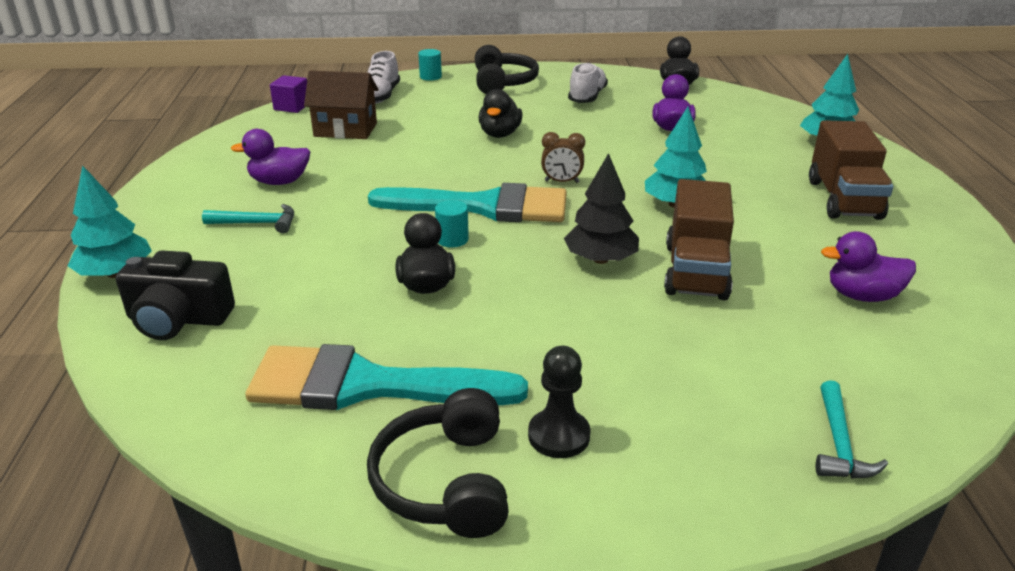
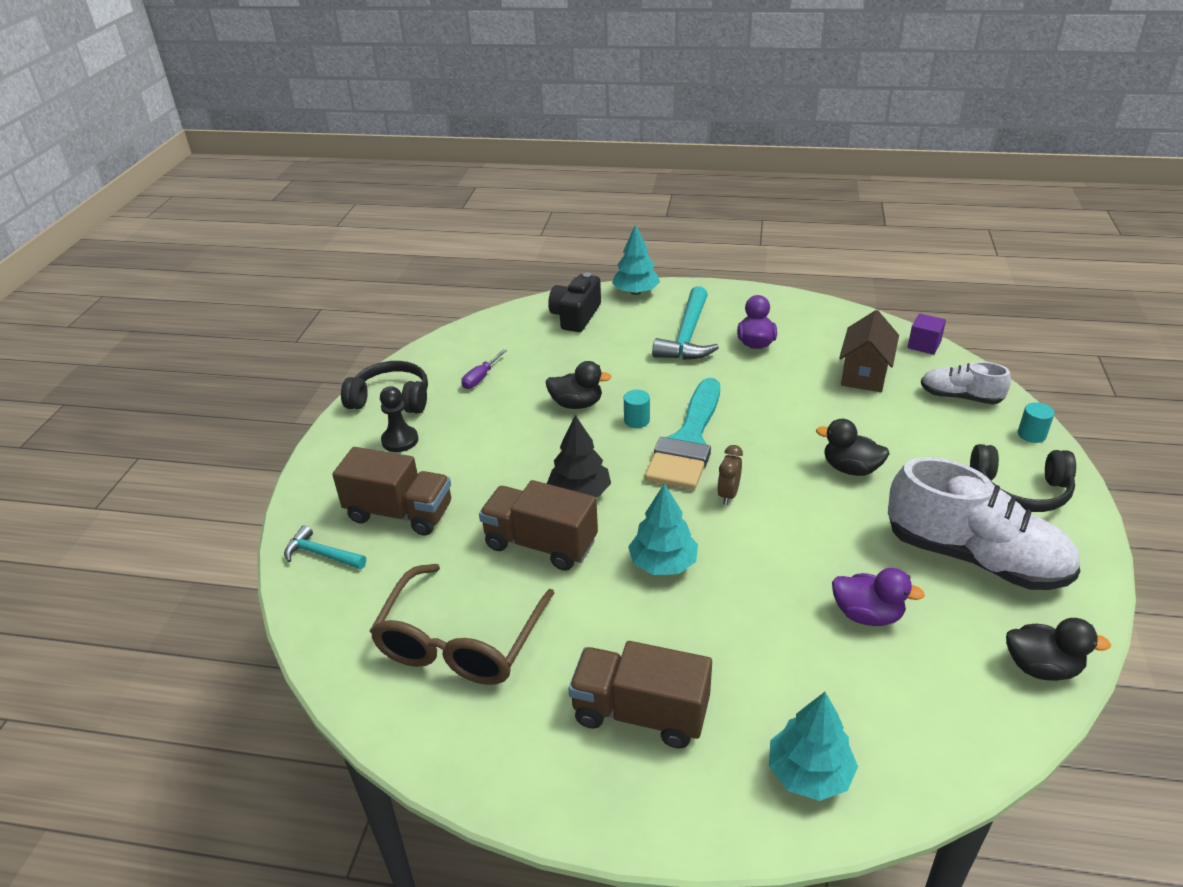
camera: 105 degrees right, 5 degrees up
turquoise hammer [202,204,294,233] -> turquoise hammer [652,286,719,360], size x1.81
turquoise brush [245,344,528,410] -> purple screwdriver [461,349,507,389]
white shoe [568,62,608,103] -> white shoe [888,457,1080,590], size x1.85
purple duck [821,231,916,302] -> brown glasses [370,564,555,685]
none -> brown truck [332,447,451,535]

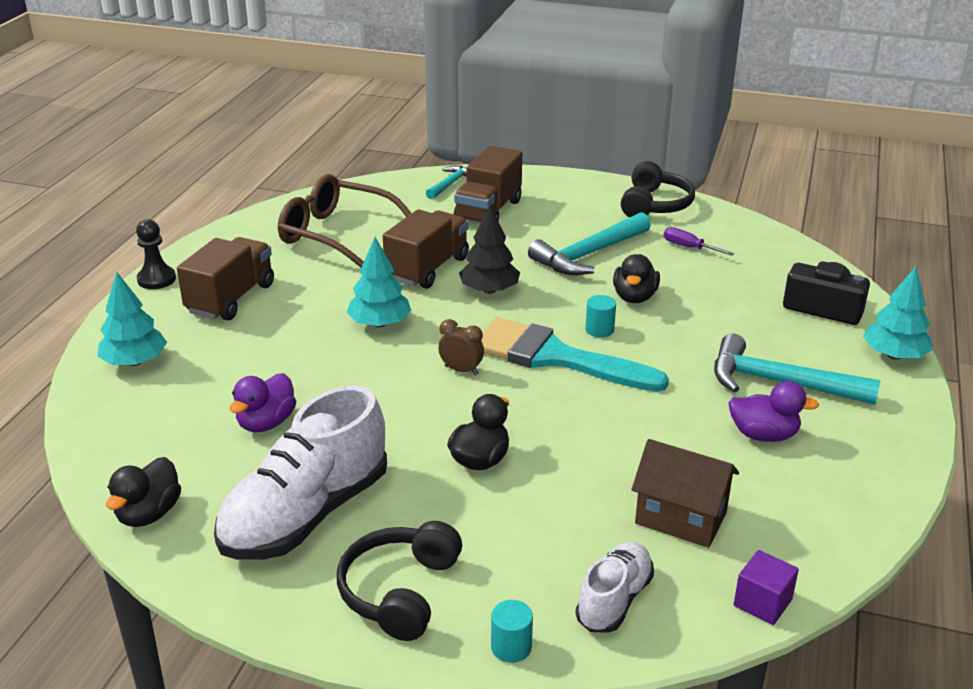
camera: 95 degrees right, 5 degrees down
black pawn [380,386,418,452] -> black pawn moved to [136,219,176,289]
none -> turquoise hammer [528,212,651,275]

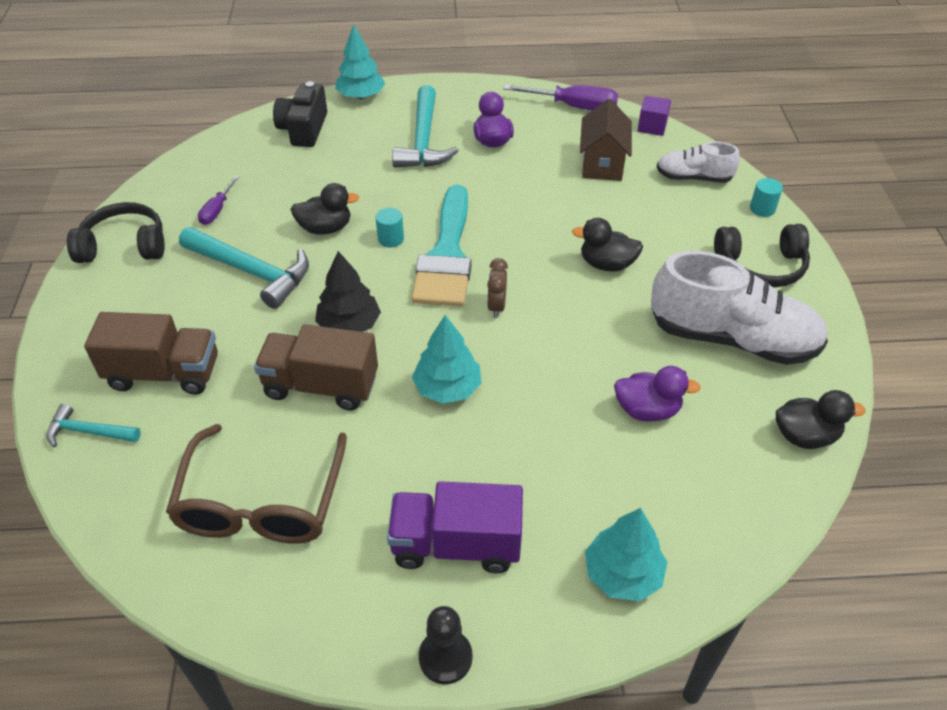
camera: 110 degrees left, 15 degrees up
brown truck [177,237,274,320] -> purple truck [387,481,523,573]
none -> purple screwdriver [503,85,618,110]

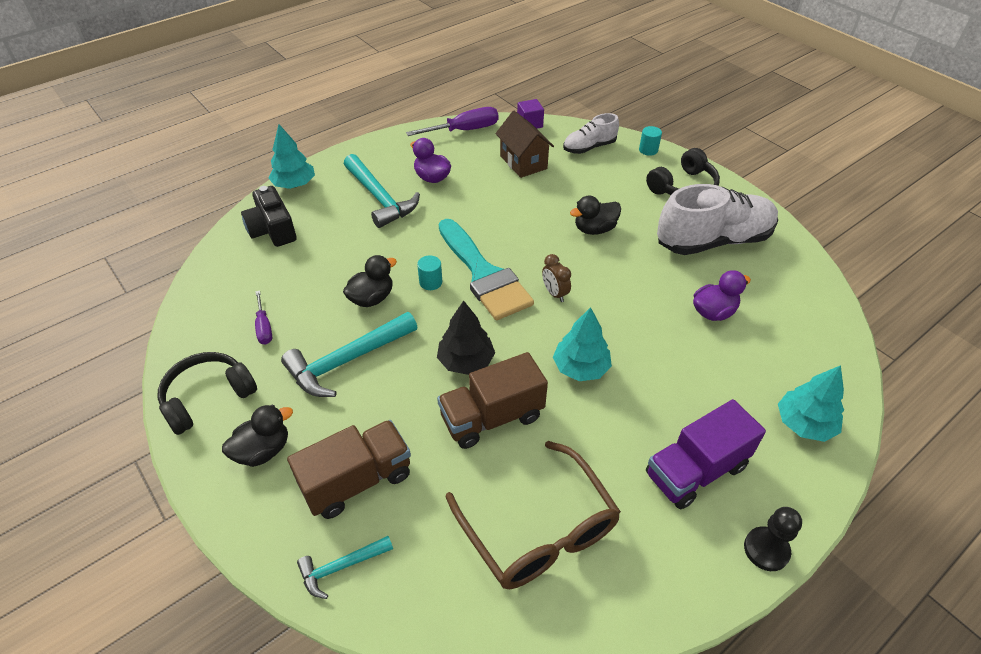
camera: 35 degrees left, 0 degrees up
turquoise hammer [179,227,309,309] -> turquoise hammer turned 150 degrees clockwise [281,312,417,397]
black duck [776,390,866,449] -> black duck moved to [222,405,293,467]

